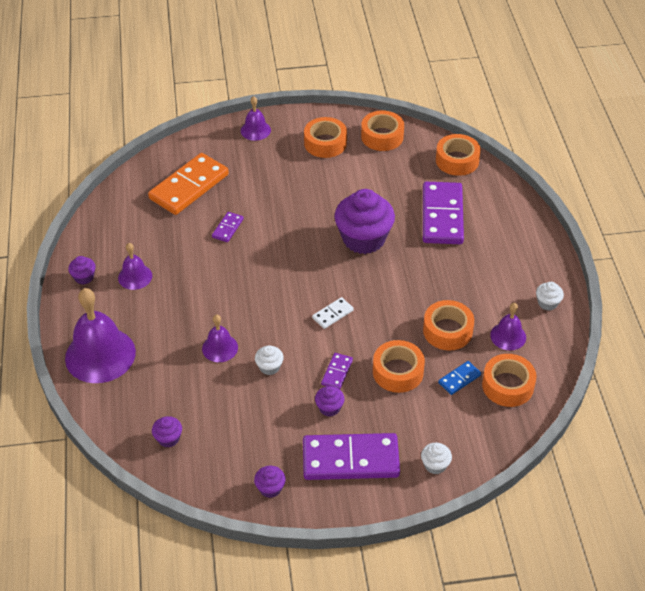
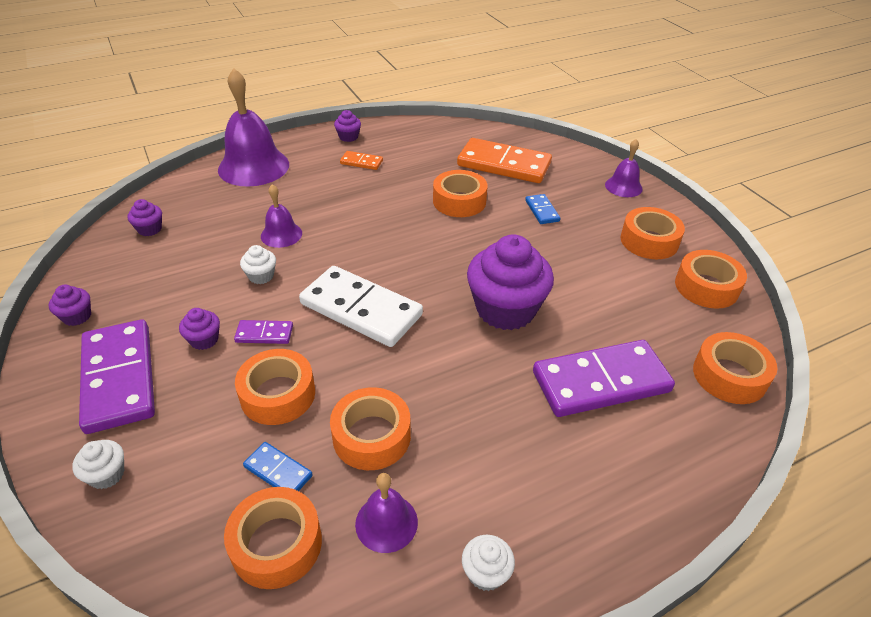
camera: 70 degrees right, 5 degrees down
purple bell [118,243,152,290] -> orange domino [340,151,383,170]
purple domino [212,212,244,242] -> orange tape [433,170,488,217]
white domino [312,297,354,329] -> white domino [299,266,423,347], size x2.21
none -> blue domino [525,194,561,224]

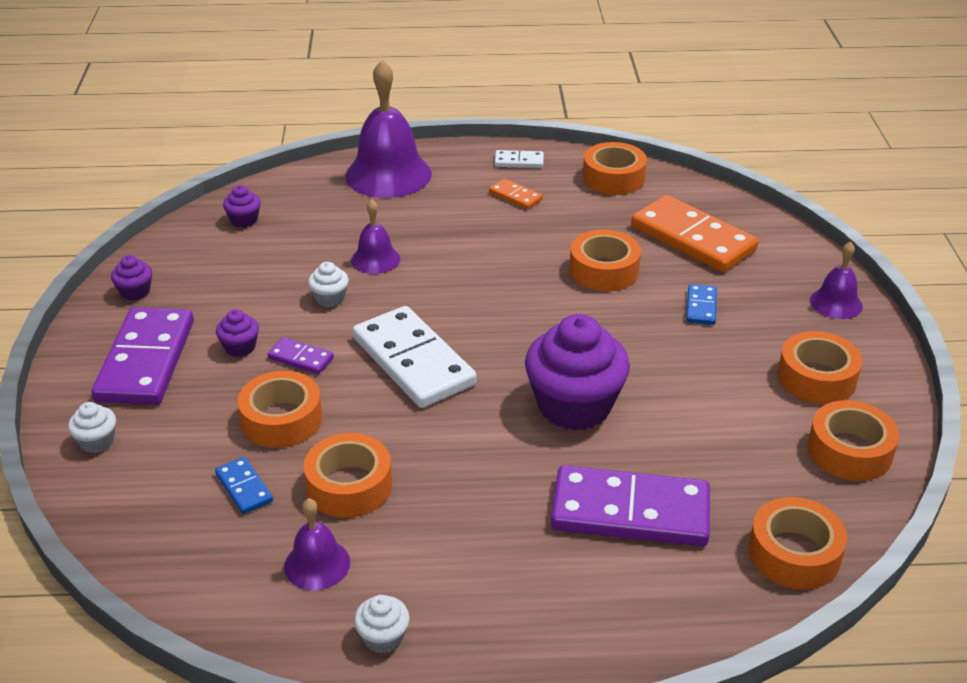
camera: 25 degrees right, 5 degrees down
orange tape [224,487,322,589] -> orange tape moved to [583,142,647,195]
purple cupcake [334,110,361,142] -> white domino [495,150,544,168]

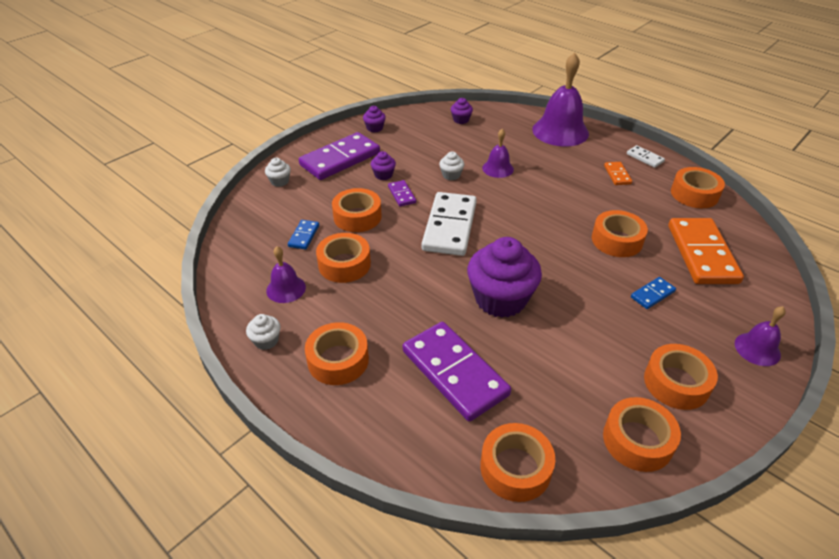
camera: 45 degrees right, 5 degrees up
none -> orange tape [305,322,369,385]

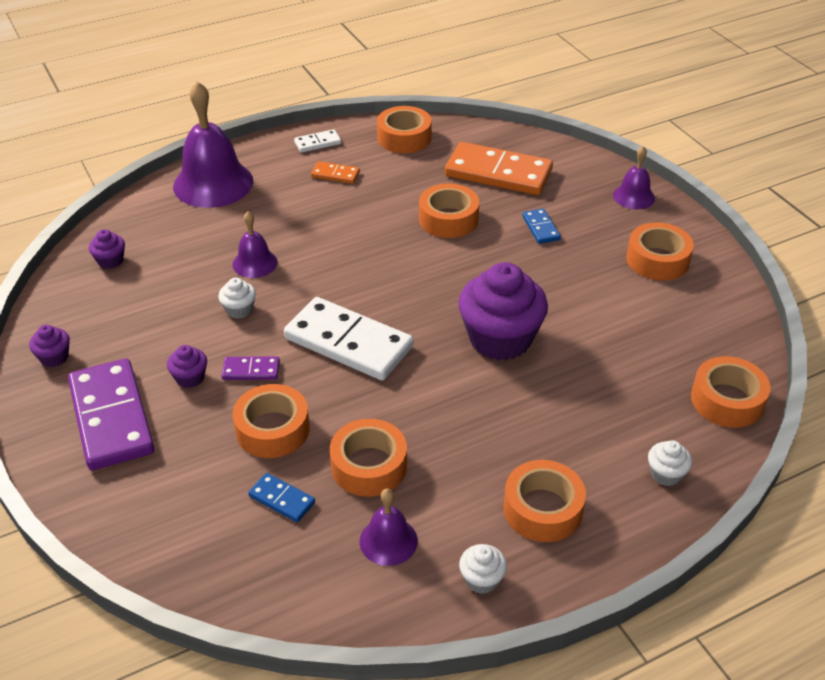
camera: 70 degrees left, 0 degrees up
white cupcake [265,158,291,187] -> white cupcake moved to [648,440,692,486]
purple domino [403,322,511,422] -> none
orange tape [603,397,681,472] -> none

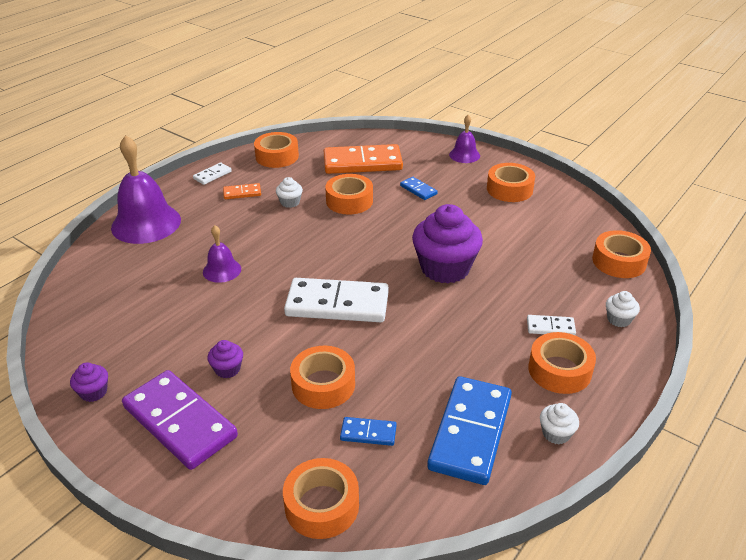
camera: 25 degrees left, 5 degrees down
purple cupcake [89,229,125,269] -> none
white cupcake [218,278,256,319] -> white cupcake moved to [276,177,303,208]
purple domino [221,357,280,380] -> none
orange tape [330,419,407,497] -> orange tape moved to [283,458,359,539]
purple bell [360,488,418,566] -> blue domino [427,376,512,485]
none -> white domino [527,315,576,335]

